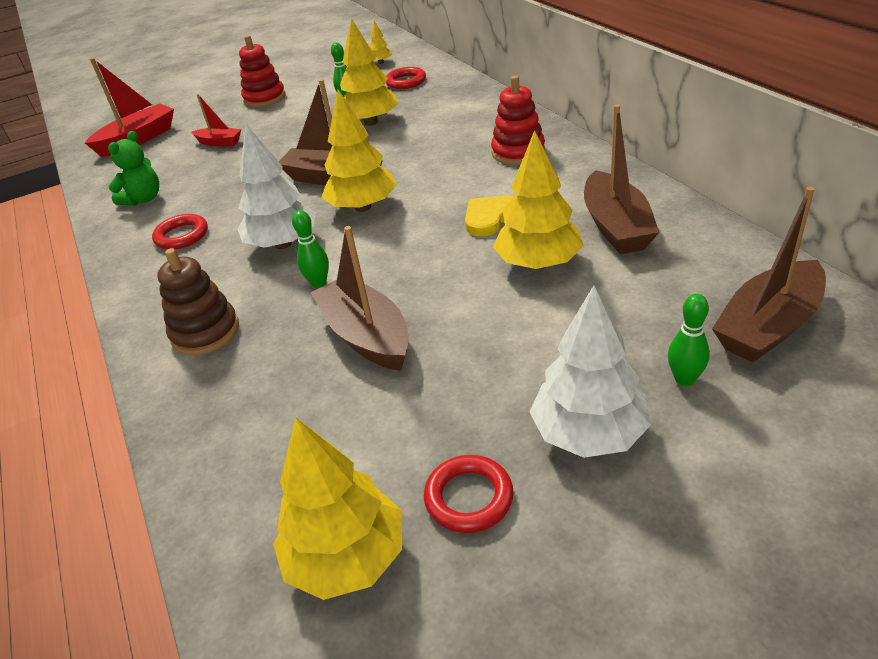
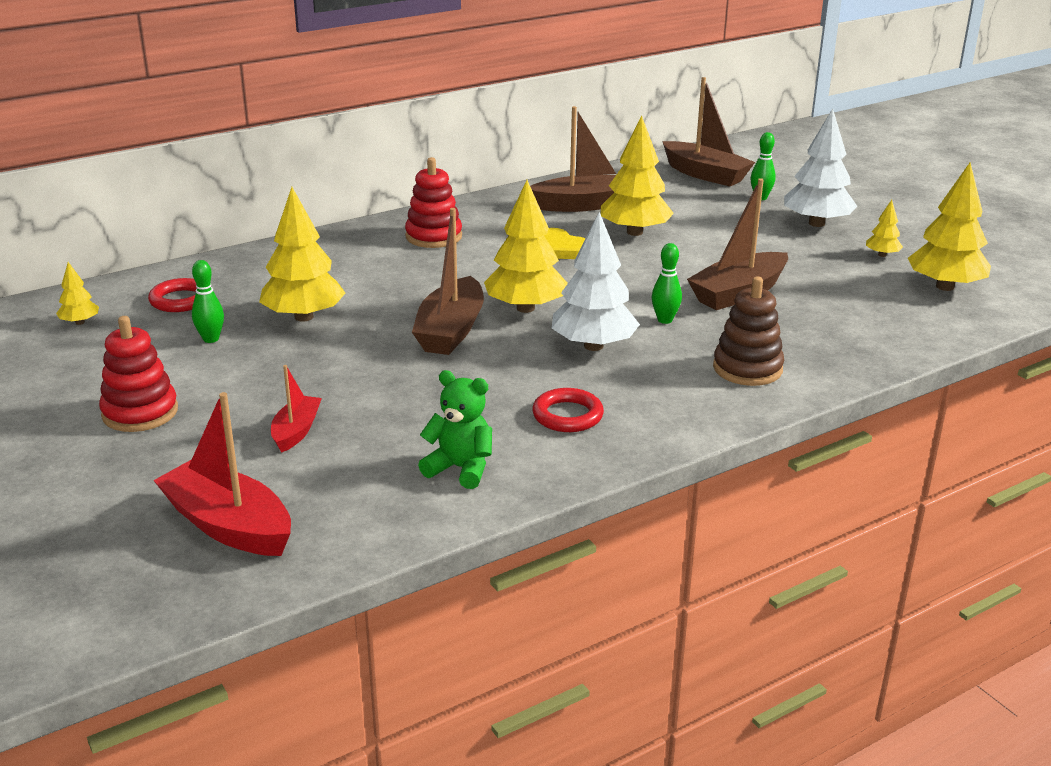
camera: 100 degrees left, 10 degrees down
red ring [424,455,513,533] -> yellow tree [866,200,903,257]

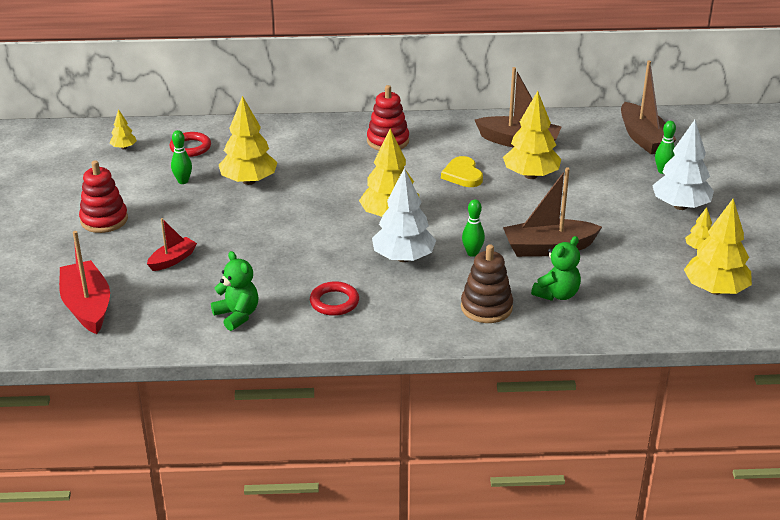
camera: 30 degrees right, 5 degrees up
brown boat [412,208,484,355] -> none
none -> green teddy bear [531,236,581,301]

